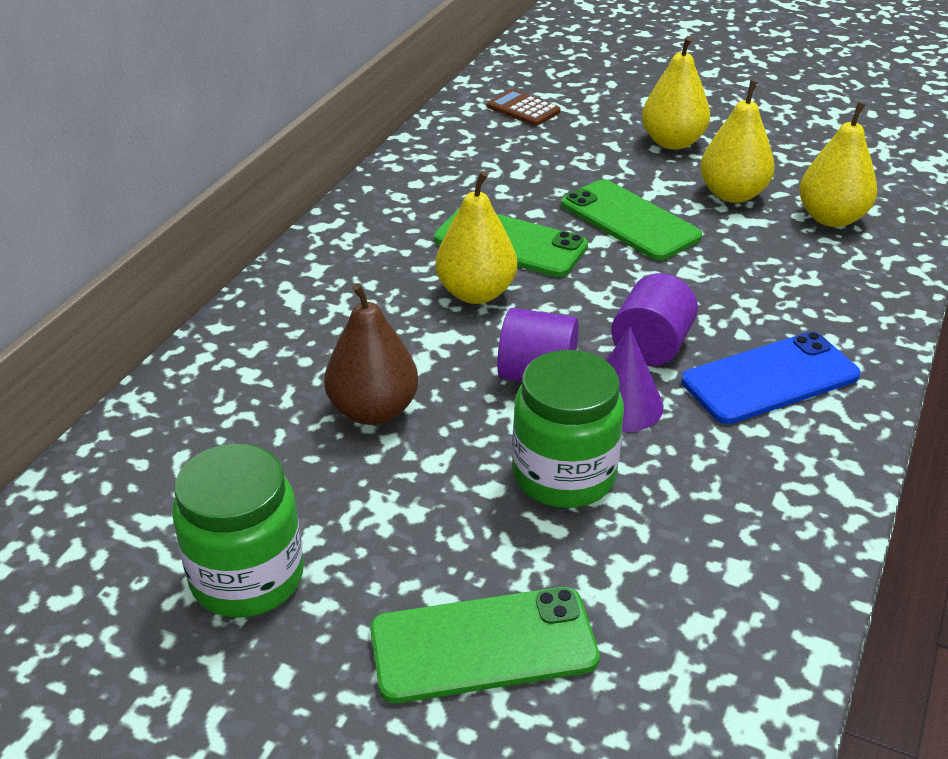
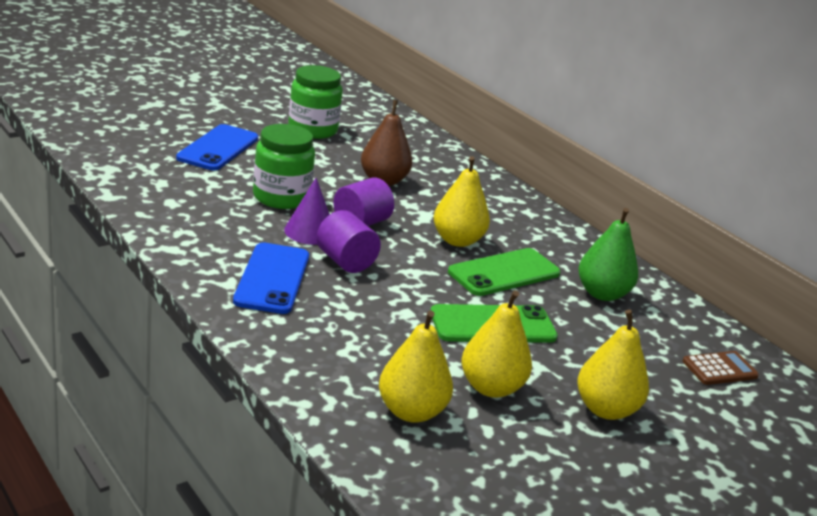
camera: 115 degrees right, 10 degrees down
green phone [370,587,600,703] -> blue phone [176,124,258,170]
none -> green pear [579,208,638,301]

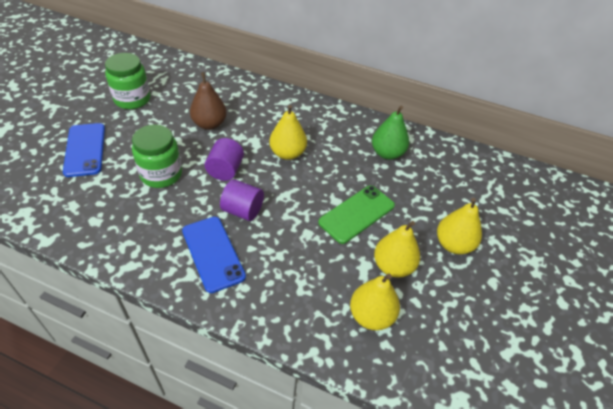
camera: 30 degrees left, 20 degrees up
purple cone [284,178,330,245] -> none
green phone [448,248,561,296] -> none
brown calculator [682,351,759,385] -> none

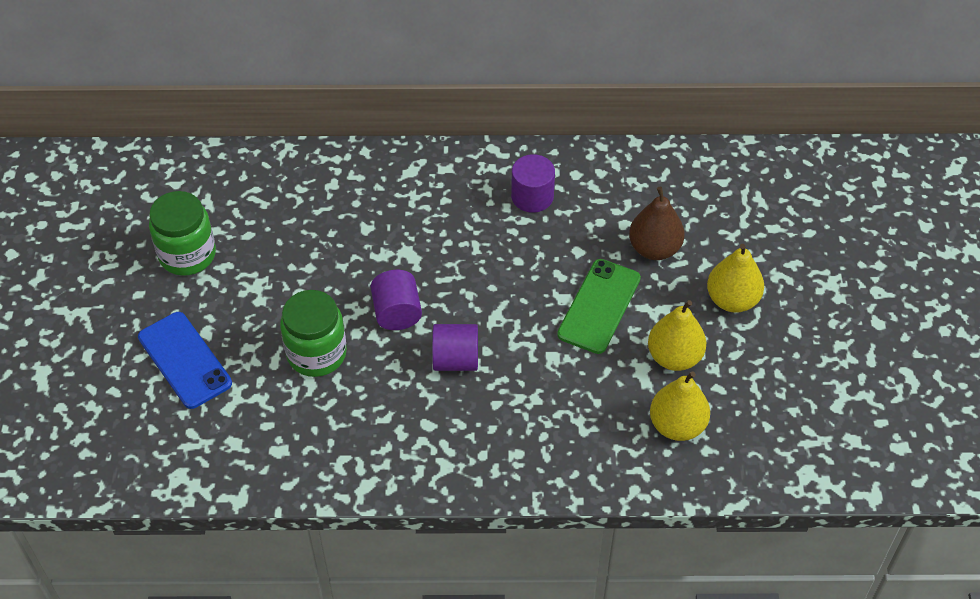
camera: 20 degrees left, 5 degrees up
blue phone [182,217,246,293] -> none
brown pear [190,72,227,130] -> brown pear moved to [629,187,685,260]
yellow pear [269,105,307,160] -> none
green pear [372,106,409,160] -> none
none -> purple cylinder [511,154,555,213]

